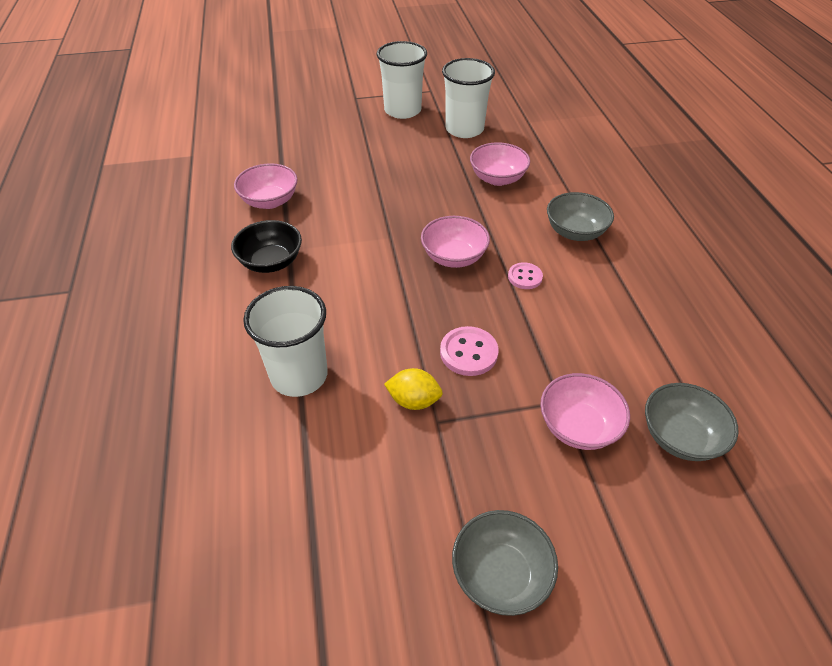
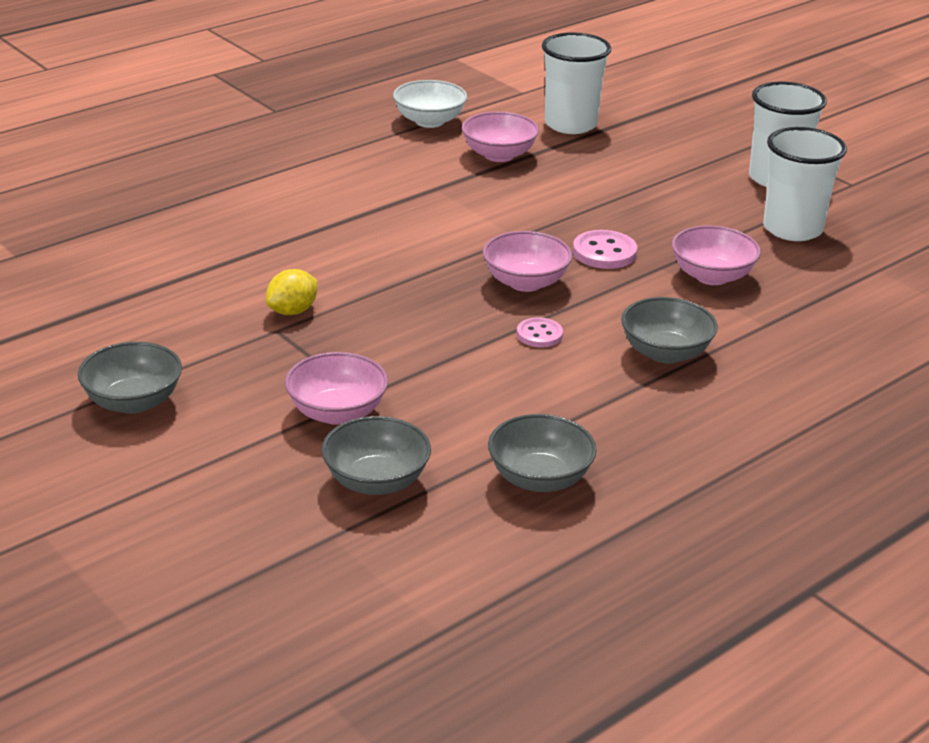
camera: 60 degrees right, 15 degrees down
black bowl [231,220,302,273] -> none
white cup [243,286,328,397] -> white cup moved to [542,32,611,134]
yellow lemon [384,368,443,410] -> yellow lemon turned 60 degrees clockwise [266,269,317,315]
pink button [440,326,499,376] -> pink button moved to [573,230,637,269]
none -> white bowl [393,80,467,128]
none -> grey bowl [488,414,597,492]

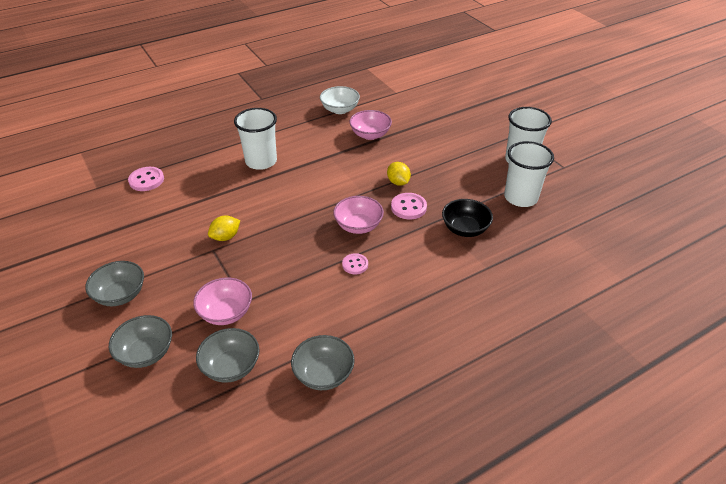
camera: 10 degrees right, 10 degrees up
white cup [542,32,611,134] -> white cup moved to [234,108,277,170]
grey bowl [621,297,718,364] -> grey bowl moved to [109,315,172,368]
pink bowl [672,225,761,285] -> black bowl [442,199,493,237]
none -> pink button [128,167,164,191]
none -> yellow lemon [387,162,411,186]

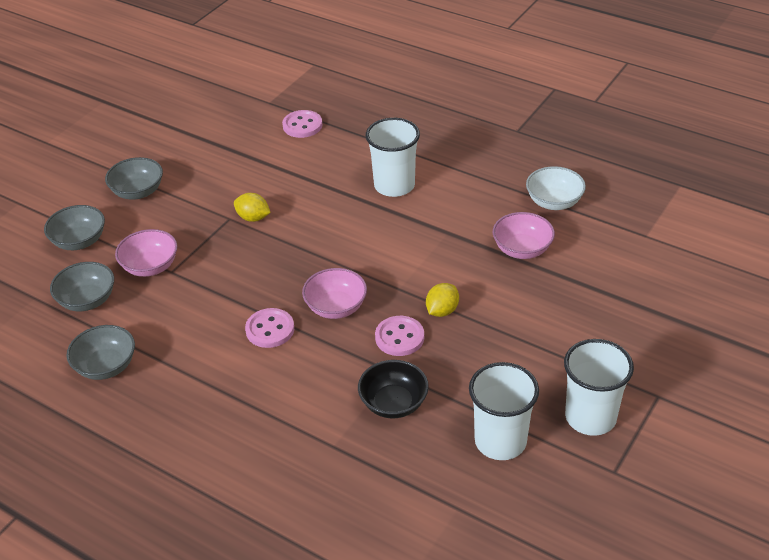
camera: 65 degrees right, 0 degrees up
pink button [342,253,368,274] -> pink button [245,308,294,348], size x1.51

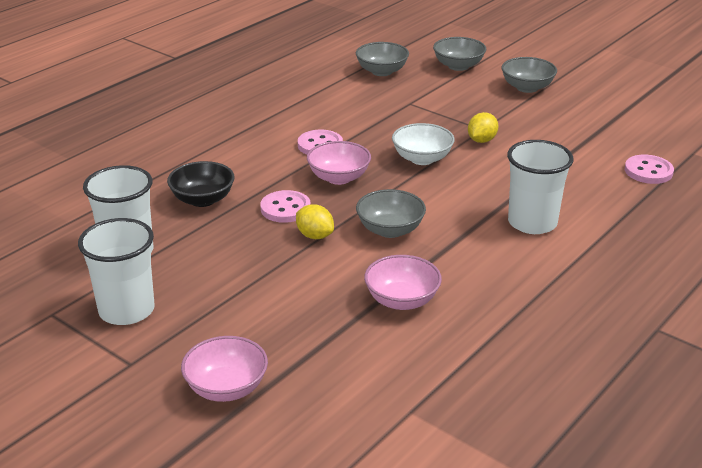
camera: 95 degrees right, 10 degrees down
grey bowl [67,325,135,380] -> grey bowl moved to [356,189,426,238]
pink bowl [115,229,177,277] -> pink bowl moved to [181,336,268,402]
white bowl [526,166,586,210] -> white bowl moved to [392,123,455,165]

